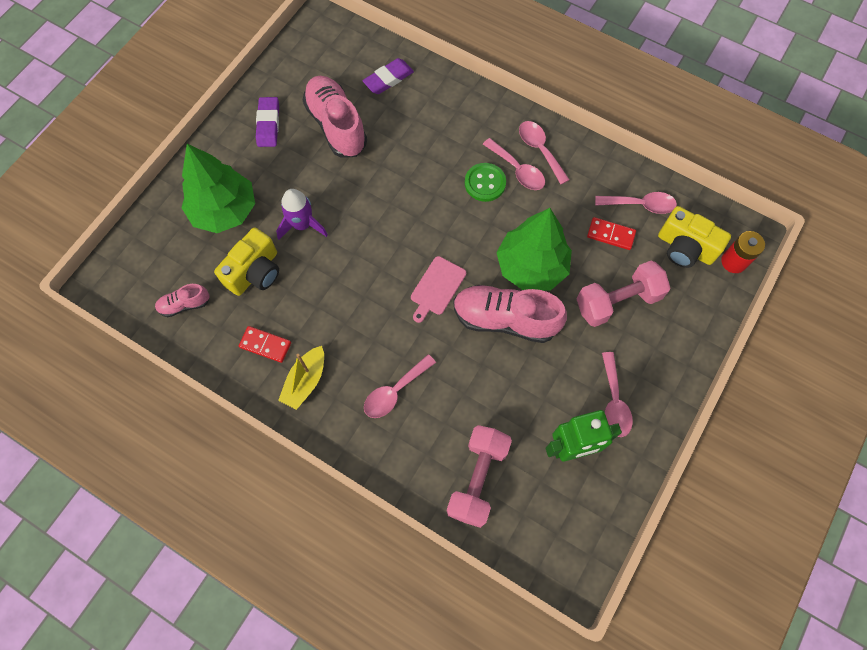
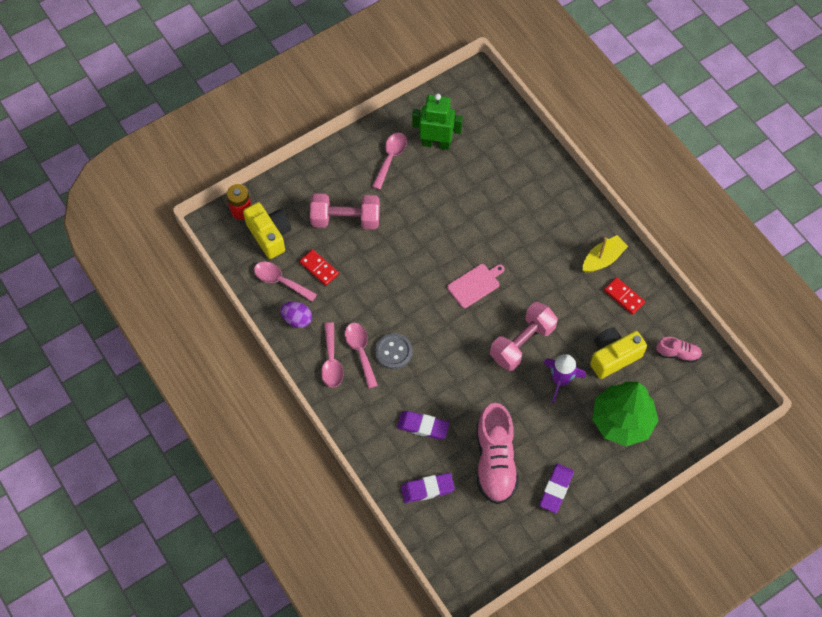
camera: 155 degrees left, 5 degrees down
pink spoon [364,354,436,418] -> none
pink dumbbell [447,425,512,528] -> pink dumbbell moved to [490,302,558,371]
pink shoe [453,285,567,343] -> none
green button [465,163,506,202] -> grey button [375,333,413,370]
green tree [496,208,572,291] -> none
none -> purple egg [280,301,312,328]
none -> purple eraser [397,411,450,440]

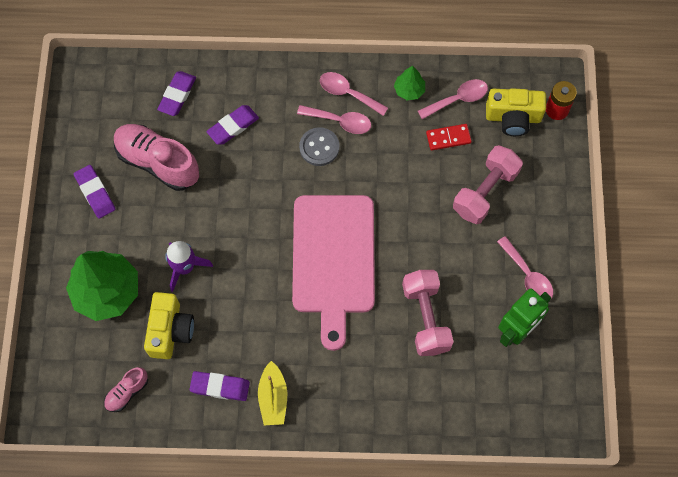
camera: 125 degrees right, 5 degrees up
purple egg [280,301,312,328] -> green tree [394,66,425,101]
pink cutting board [447,264,505,308] -> pink cutting board [292,195,375,351], size x2.33
pink dumbbell [490,302,558,371] -> pink dumbbell moved to [402,270,454,356]
red domino [604,277,645,315] -> purple eraser [189,371,250,401]

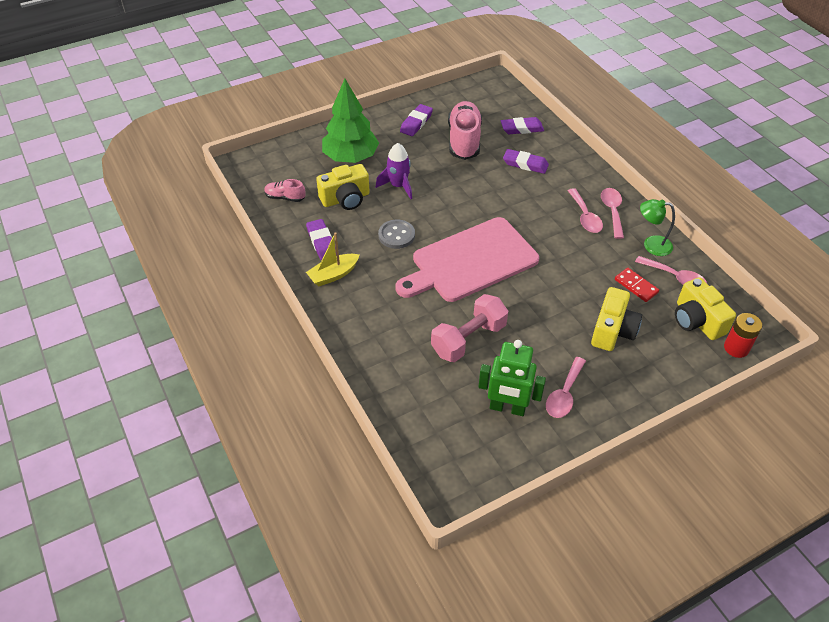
camera: 60 degrees right, 20 degrees down
grey button [299,127,340,166] -> grey button moved to [378,220,415,249]
green tree [394,66,425,101] -> green lamp [640,199,675,256]
pink dumbbell [453,145,523,224] -> yellow camera [591,287,642,351]

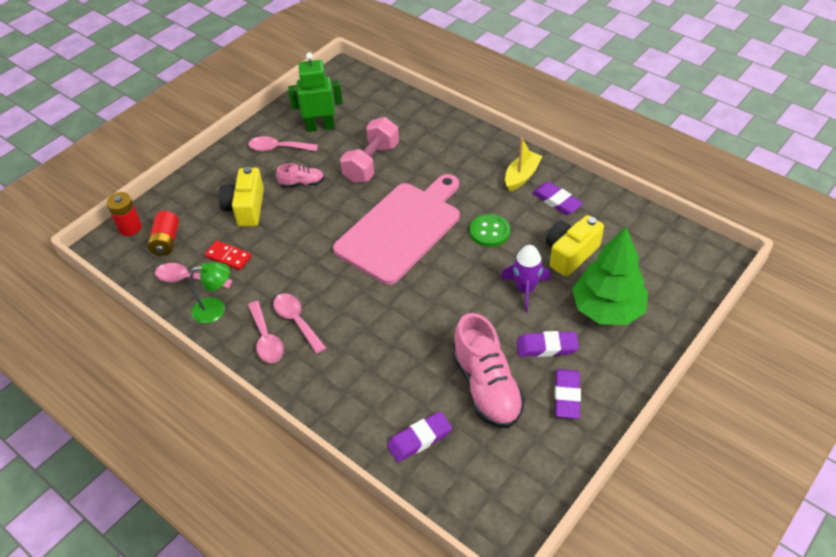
camera: 160 degrees right, 0 degrees up
pink shoe [264,179,306,202] -> pink shoe moved to [276,163,325,188]
grey button [378,220,415,249] -> green button [470,214,510,247]
purple eraser [503,149,549,174] -> purple eraser moved to [517,331,579,357]
pink spoon [546,357,586,418] -> pink spoon turned 90 degrees counterclockwise [249,136,318,151]
yellow camera [675,277,736,340] -> red battery [148,211,179,256]

